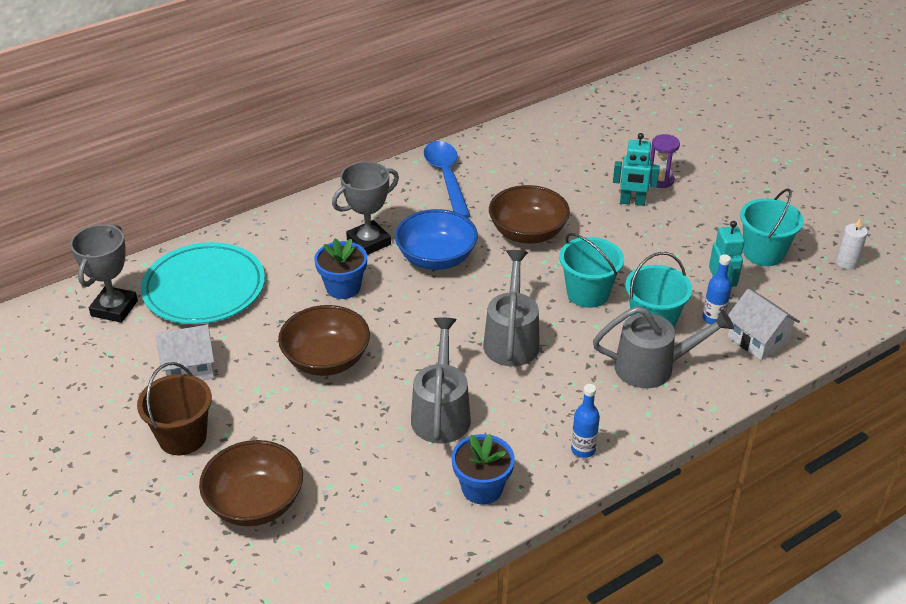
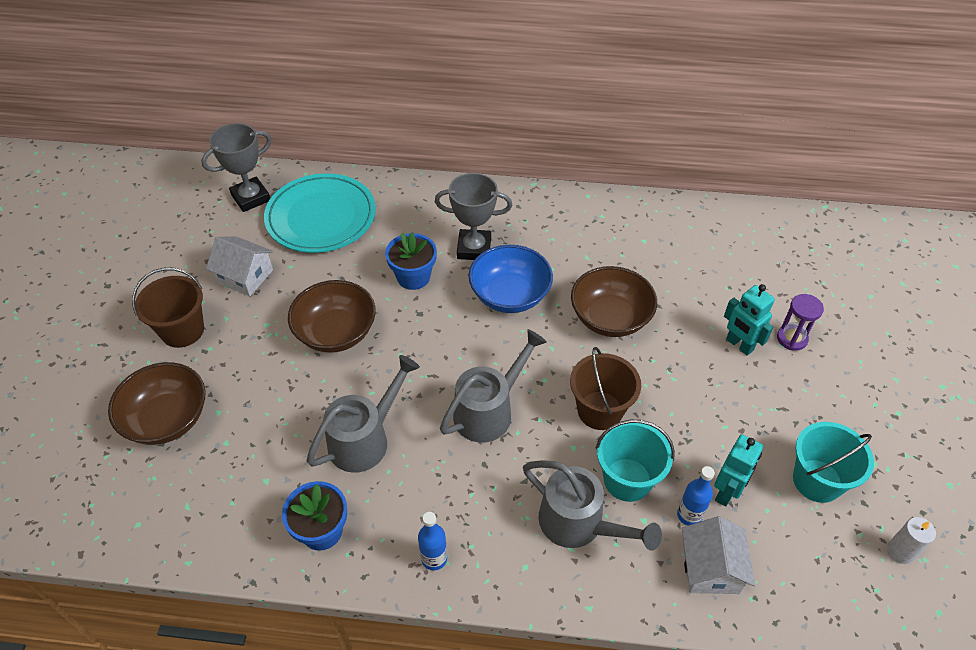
camera: 40 degrees right, 10 degrees up
blue spoon [424,141,470,218] -> none
turquoise bucket [559,233,624,308] -> brown bucket [570,347,641,430]

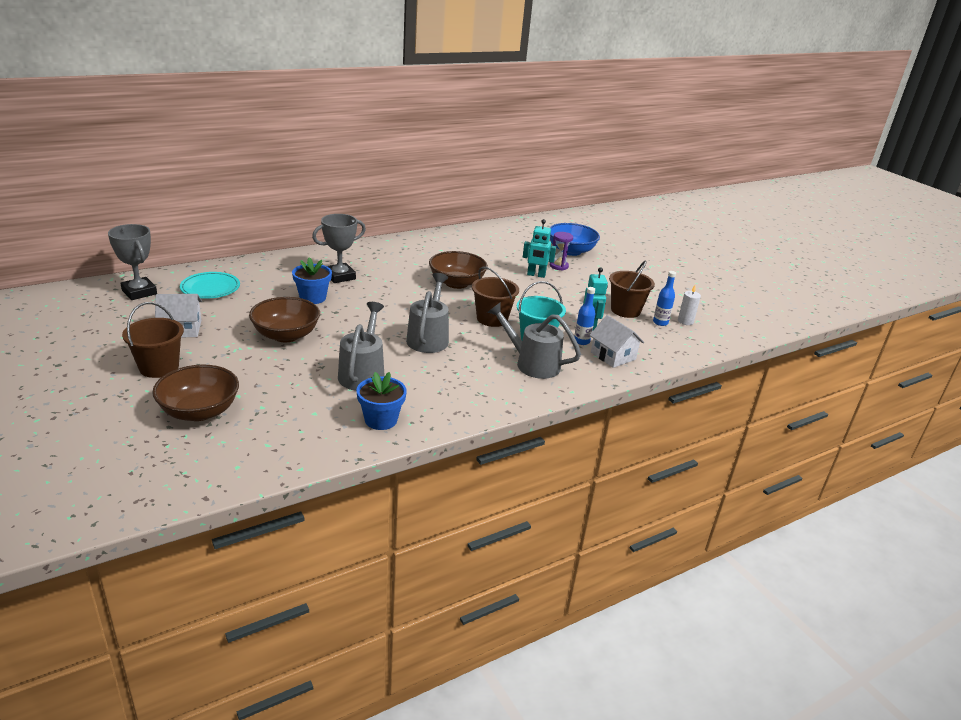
camera: 40 degrees left, 20 degrees down
grey trophy [201,123,271,212] -> grey trophy turned 60 degrees counterclockwise [108,224,157,300]
turquoise plate [264,173,376,253] -> turquoise plate [180,272,240,299], size x0.63
blue bottle [418,512,447,571] -> blue bottle moved to [653,271,676,326]
blue bowl [469,245,553,313] -> blue bowl moved to [549,223,600,256]
grey watering can [523,460,662,551] -> grey watering can turned 150 degrees counterclockwise [487,302,581,379]
turquoise bucket [793,422,874,503] -> brown bucket [609,260,655,318]

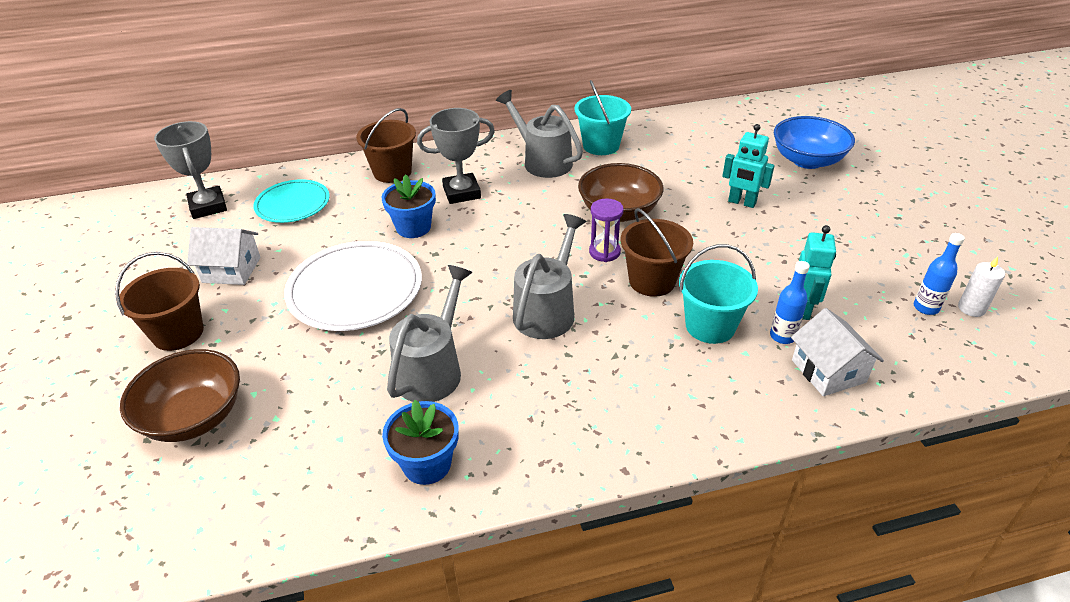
camera: 20 degrees right, 10 degrees up
brown bowl [249,297,320,342] -> white plate [284,241,422,331]
grey watering can [487,302,581,379] -> grey watering can moved to [496,90,583,178]
purple hourglass [550,232,573,271] -> purple hourglass moved to [589,198,624,262]
brown bucket [609,260,655,318] -> brown bucket moved to [356,108,416,183]
none -> turquoise bucket [574,80,631,155]

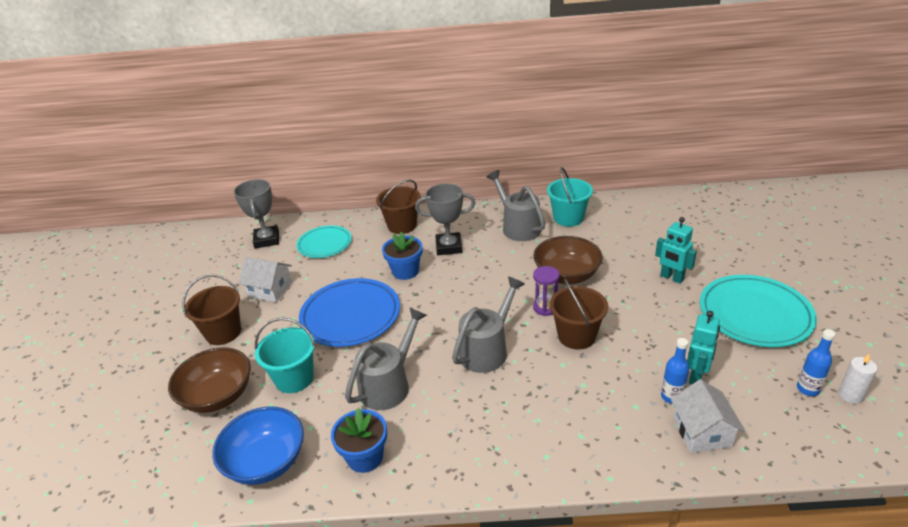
camera: 15 degrees right, 5 degrees down
white plate [284,241,422,331] -> blue plate [299,278,400,347]
turquoise bucket [679,244,758,344] -> turquoise bucket moved to [255,318,316,393]
blue bowl [774,116,855,169] -> blue bowl moved to [212,406,304,485]
none -> turquoise plate [700,275,817,347]

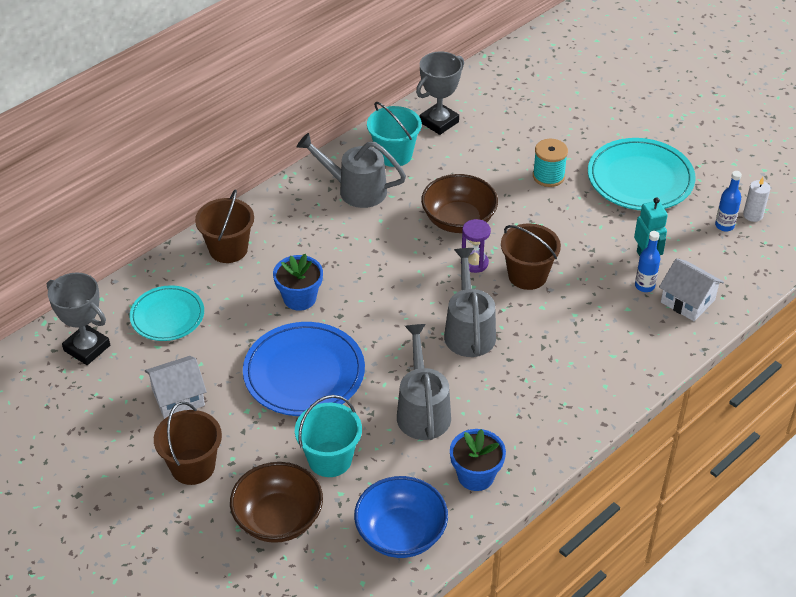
camera: 45 degrees left, 10 degrees up
grey trophy [415,183,475,255] -> grey trophy moved to [416,52,464,135]
turquoise robot [655,217,697,284] -> turquoise spool [533,139,568,187]

